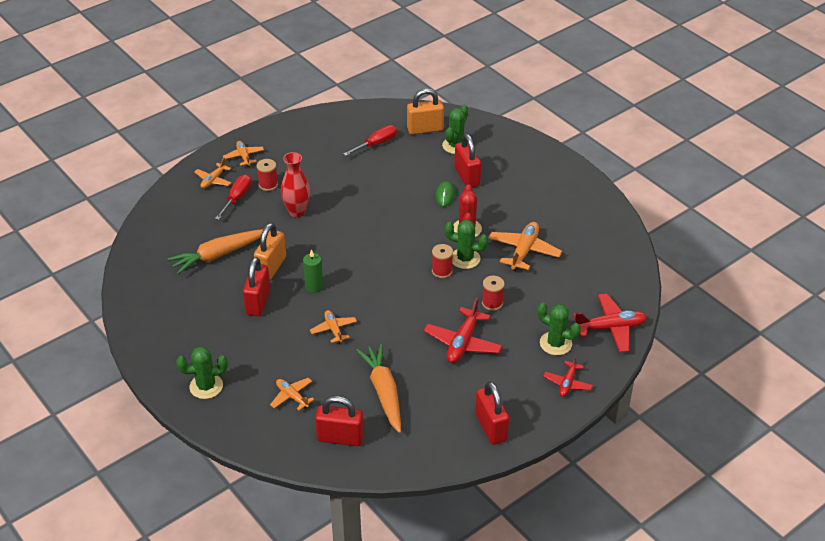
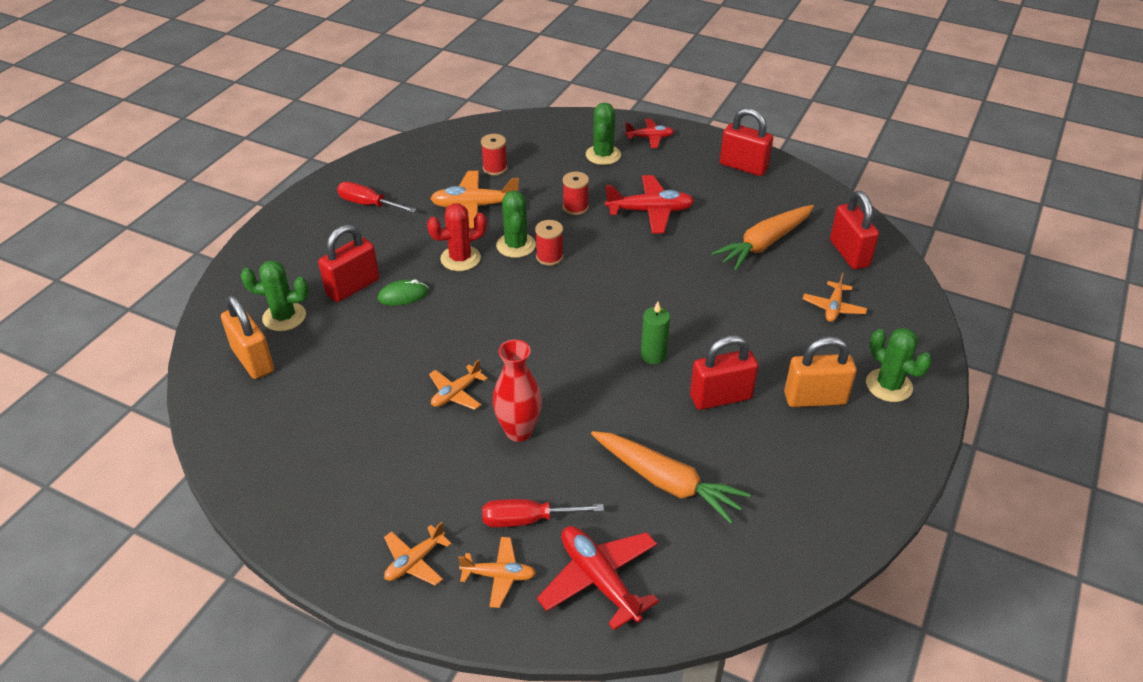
camera: 115 degrees left, 0 degrees up
orange padlock [254,223,286,280] -> orange padlock moved to [784,337,857,407]
red spool [257,159,278,191] -> red spool moved to [481,134,507,175]
orange plane [310,310,357,343] -> orange plane moved to [429,360,488,410]
red screwdriver [343,125,397,156] -> red screwdriver moved to [337,182,417,213]
red padlock [475,381,509,445] -> red padlock turned 75 degrees clockwise [720,108,773,176]
red plane [573,294,647,352] -> red plane moved to [537,526,659,630]

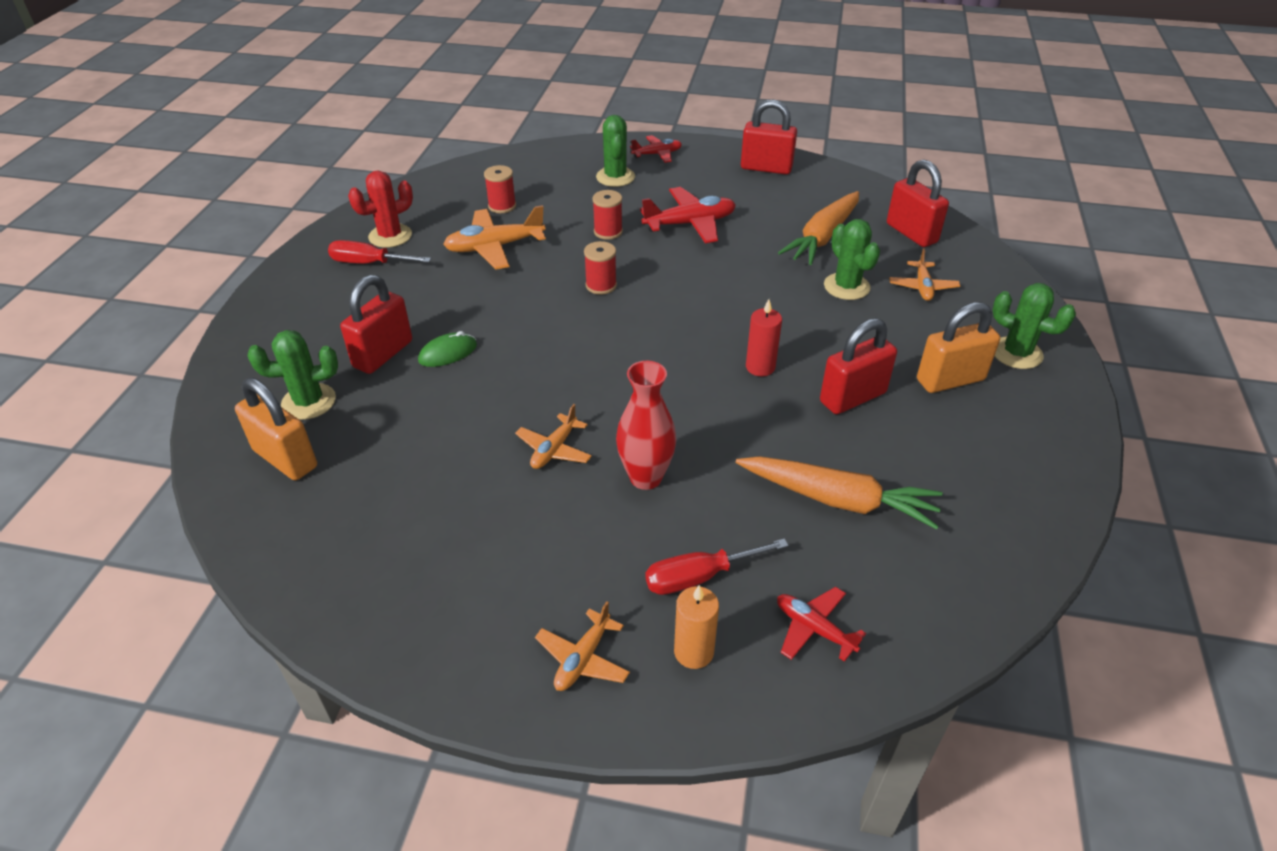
camera: 15 degrees left, 0 degrees up
red cactus [427,203,487,271] -> red cactus moved to [348,171,413,248]
orange plane [458,537,536,608] -> orange candle [674,585,719,669]
green cactus [496,190,536,258] -> green cactus moved to [824,219,880,300]
red plane [537,526,659,630] -> red plane [777,587,866,662], size x0.60
green candle [641,302,670,364] -> red candle [746,299,782,376]

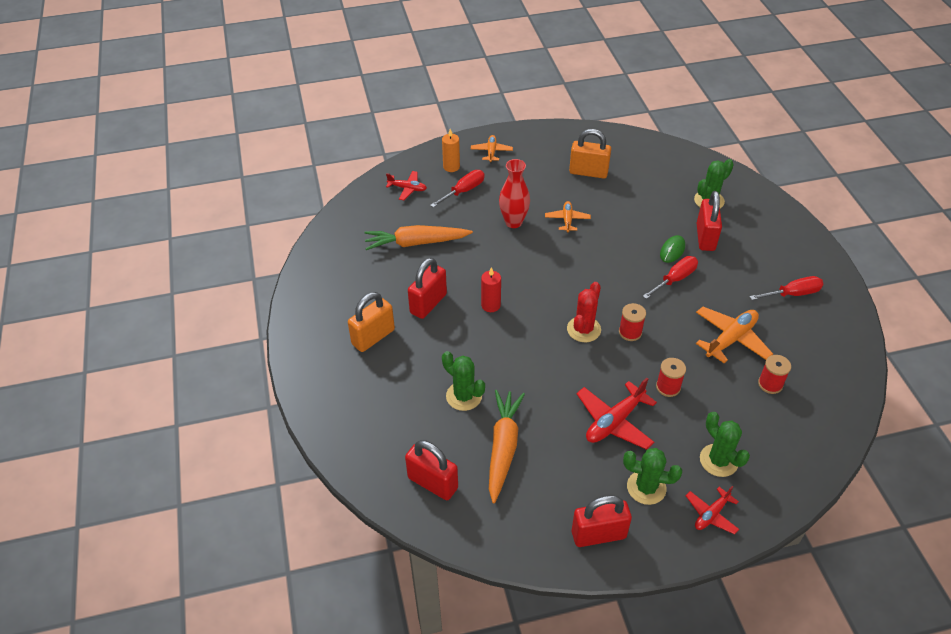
camera: 155 degrees right, 5 degrees up
orange padlock [235,377,317,480] -> orange padlock moved to [569,129,611,178]
red cactus [348,171,413,248] -> red cactus moved to [567,282,601,342]
orange plane [889,248,960,301] -> none
green cactus [993,283,1076,369] -> green cactus moved to [623,448,682,505]
none -> red screwdriver [643,256,698,299]

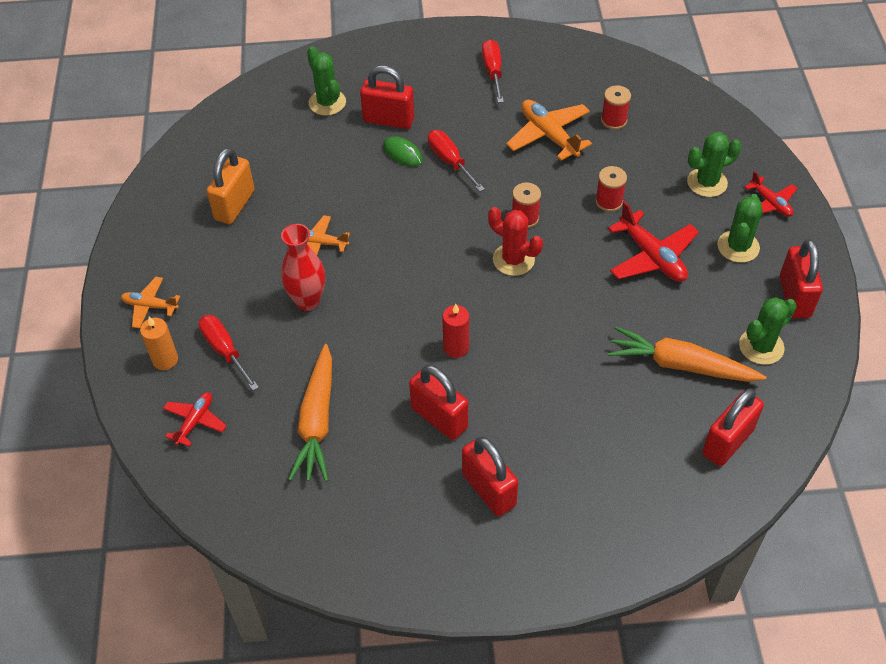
camera: 80 degrees left, 5 degrees up
orange padlock [348,292,395,352] -> red padlock [462,437,518,516]
green cactus [442,351,485,411] -> green cactus moved to [739,297,797,365]

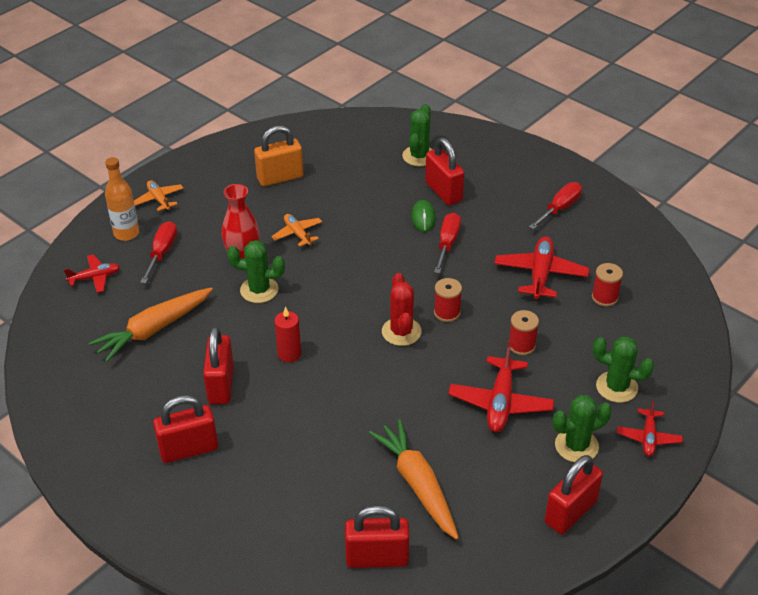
camera: 45 degrees right, 10 degrees down
orange candle [140,317,178,370] -> orange bottle [105,157,139,241]
red padlock [462,437,518,516] -> red padlock turned 60 degrees clockwise [153,395,218,463]
orange plane [506,100,592,161] -> red plane [494,236,589,301]
green cactus [739,297,797,365] -> green cactus moved to [227,240,285,303]

